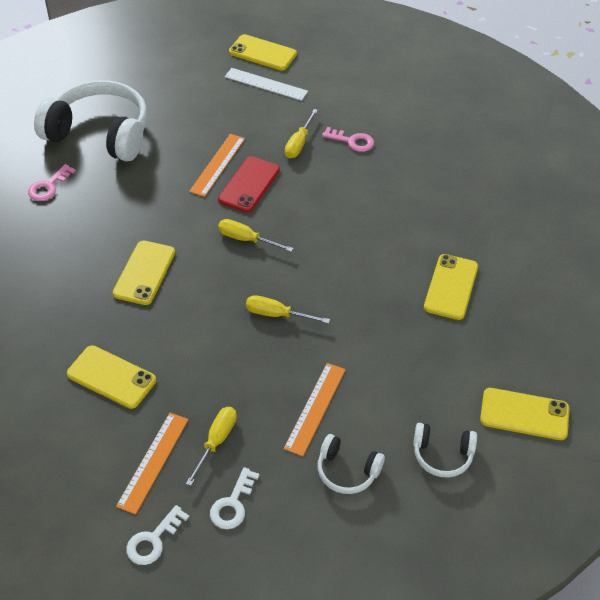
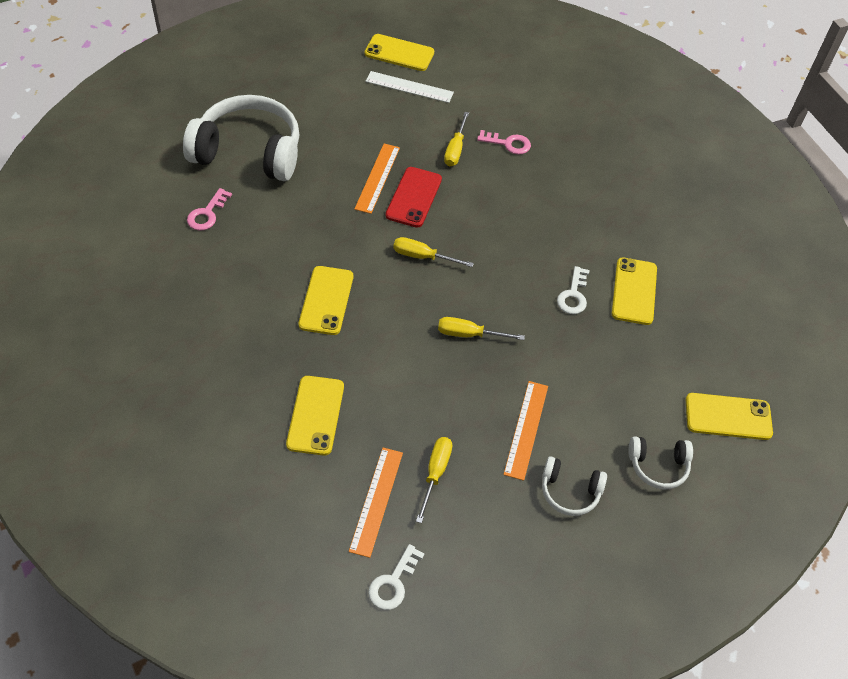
camera: 10 degrees left, 5 degrees up
yellow phone [67,345,156,409] -> yellow phone turned 75 degrees clockwise [286,376,344,456]
white key [210,467,260,529] -> white key moved to [557,266,590,314]

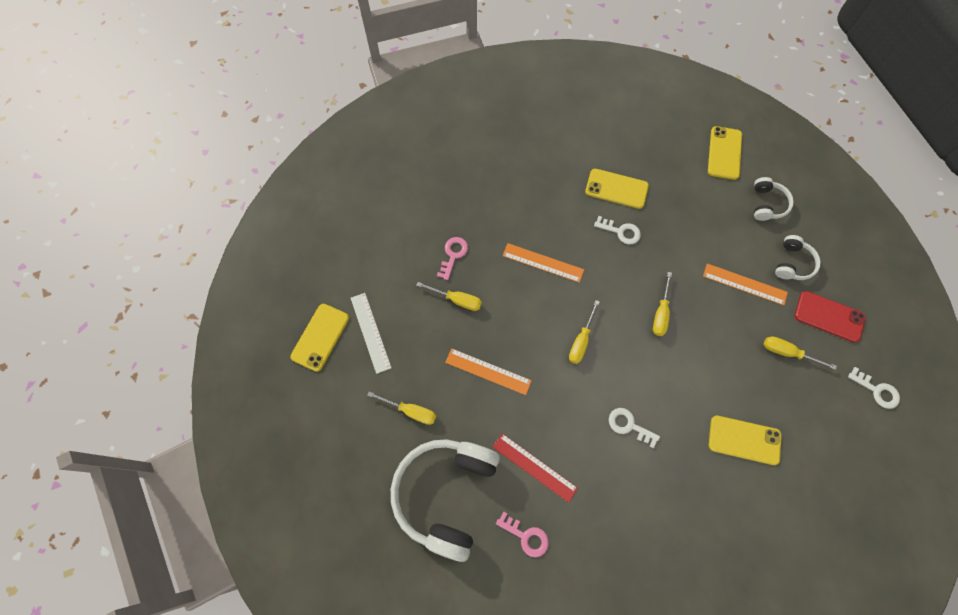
camera: 80 degrees left, 15 degrees up
yellow phone [299,266,353,335] -> white key [609,408,660,448]
orange ruler [349,448,403,558] -> orange ruler moved to [503,243,584,283]
white ruler [365,71,454,103] -> white ruler turned 45 degrees counterclockwise [351,293,392,374]
red phone [386,167,442,228] -> red phone moved to [795,291,866,343]
none -> yellow screwdriver [367,391,437,425]
none -> red ruler [493,433,578,503]

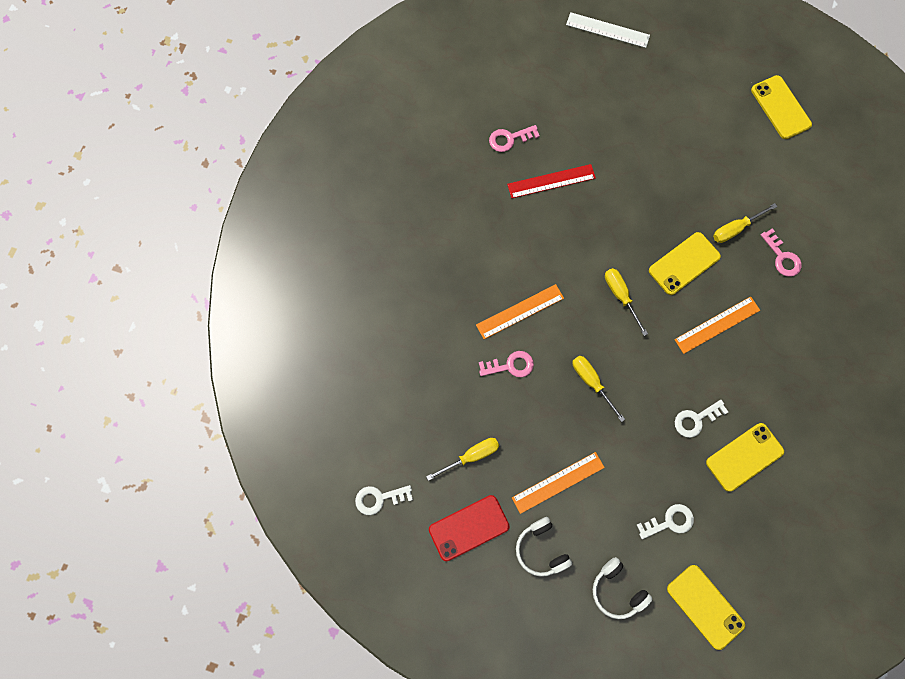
camera: 130 degrees right, 5 degrees up
white ruler [351,293,392,374] -> white ruler moved to [566,12,650,48]
yellow screwdriver [367,391,437,425] -> none
white headphones [391,439,500,562] -> none
orange ruler [445,348,532,395] -> orange ruler moved to [476,284,564,339]
white key [609,408,660,448] -> white key moved to [637,504,694,539]
yellow phone [709,416,782,465] -> yellow phone moved to [649,232,721,295]
none -> pink key [479,351,534,377]

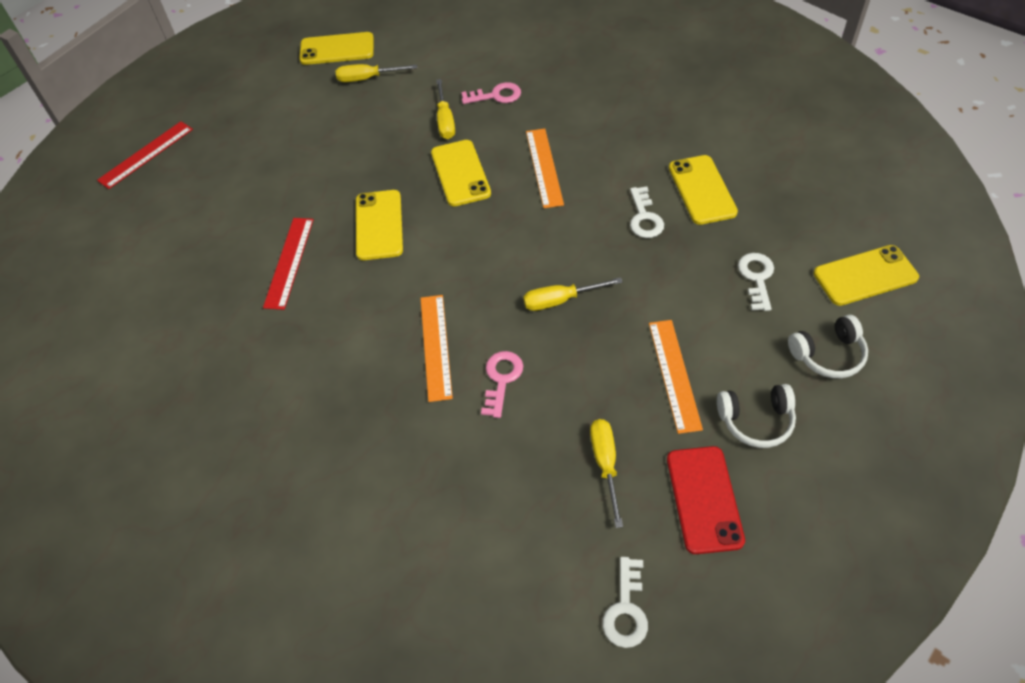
camera: 65 degrees left, 20 degrees down
pink key [489,125,540,152] -> none
white ruler [566,12,650,48] -> red ruler [97,121,193,189]
yellow screwdriver [605,268,648,336] -> yellow screwdriver moved to [336,64,417,82]
none -> yellow phone [356,190,403,260]

